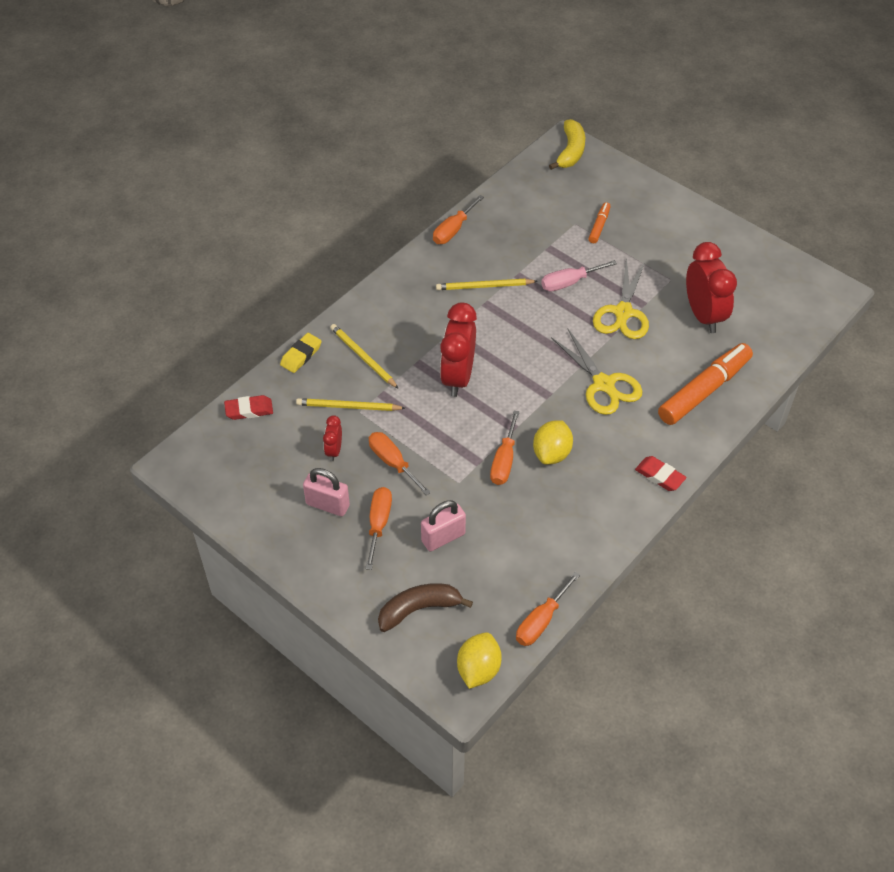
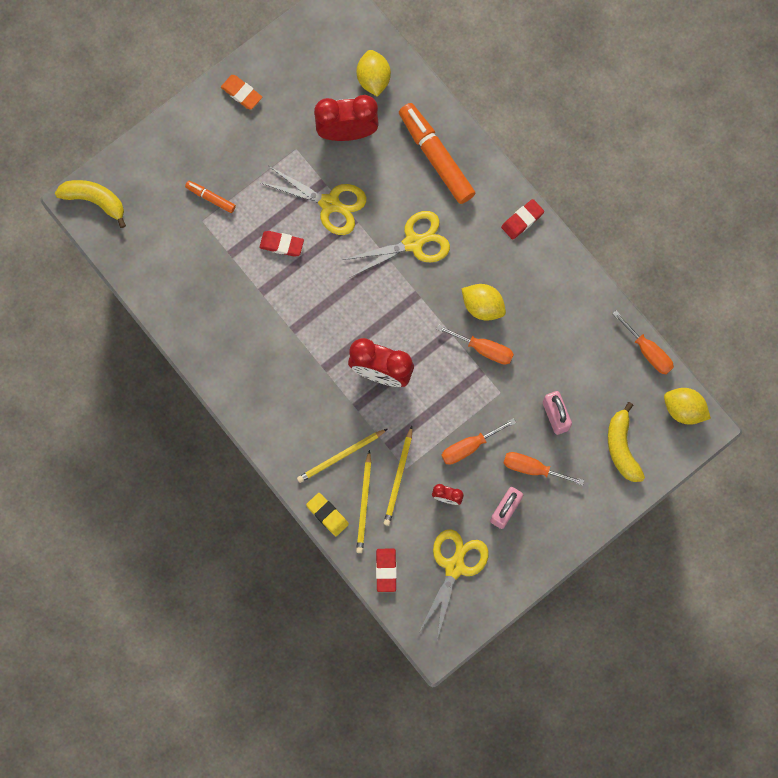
camera: 80 degrees left, 25 degrees up
brown banana [378,583,473,632] -> yellow banana [608,402,645,482]
orange screwdriver [433,195,484,244] -> none
yellow pencil [436,279,537,290] -> yellow pencil moved to [356,450,371,553]
pink screwdriver [541,260,617,292] -> red eraser [259,231,304,257]
none -> orange eraser [221,75,262,110]
none -> yellow lemon [356,50,391,97]
none -> yellow scissors [418,529,489,640]

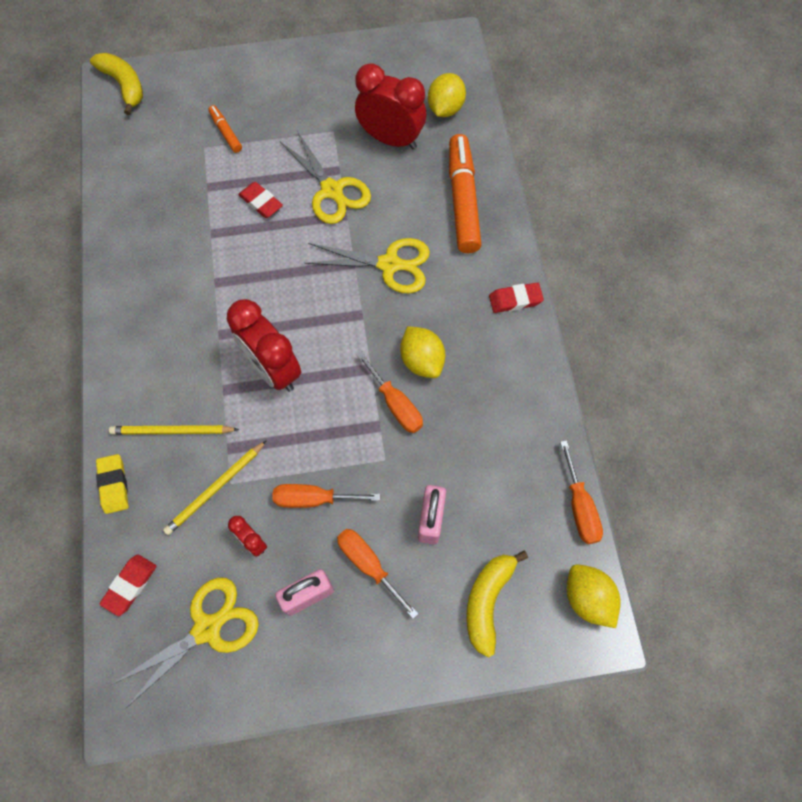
camera: 30 degrees right, 10 degrees down
orange eraser [221,75,262,110] -> none
yellow pencil [356,450,371,553] -> none

